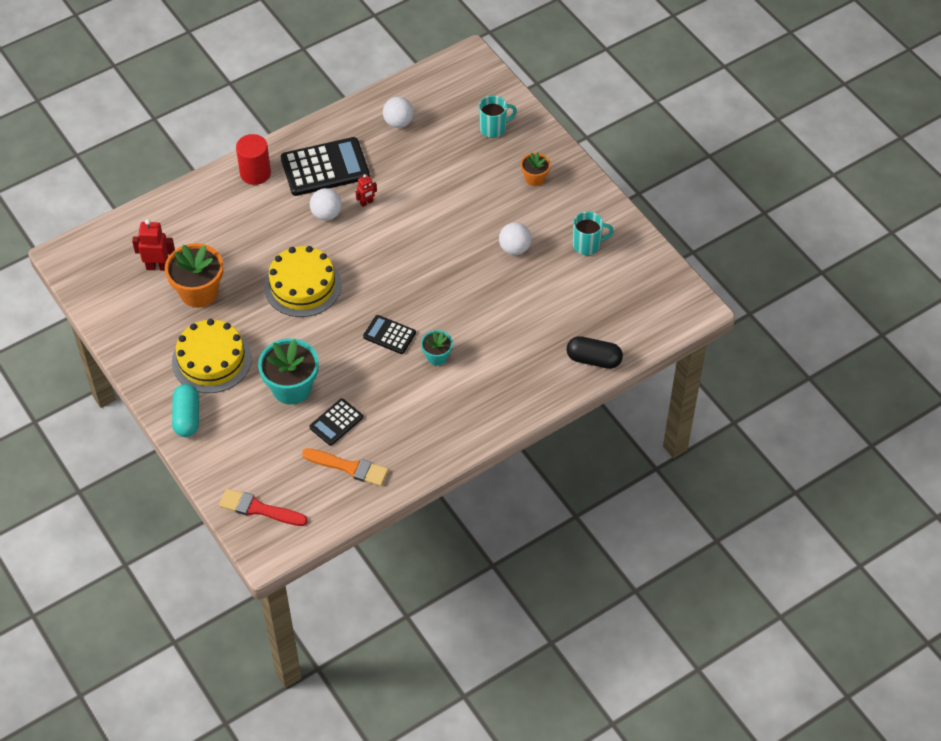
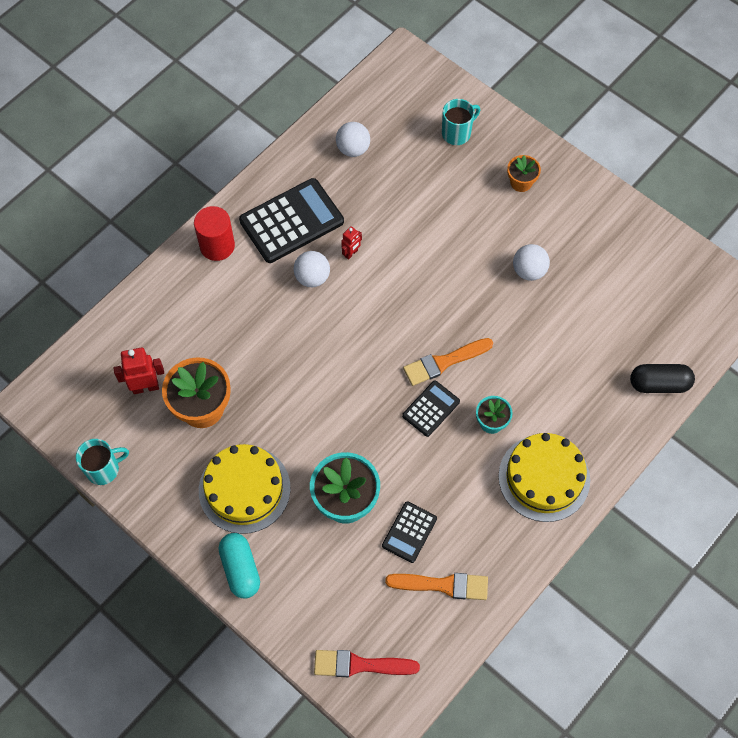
camera: 15 degrees left, 10 degrees up
yellow cake [264,246,342,317] -> yellow cake moved to [498,433,590,522]
black calculator [363,315,416,354] -> black calculator turned 120 degrees clockwise [402,381,460,437]
turquoise mug [573,212,614,255] -> turquoise mug moved to [76,439,129,485]
none -> orange brush [403,338,493,386]

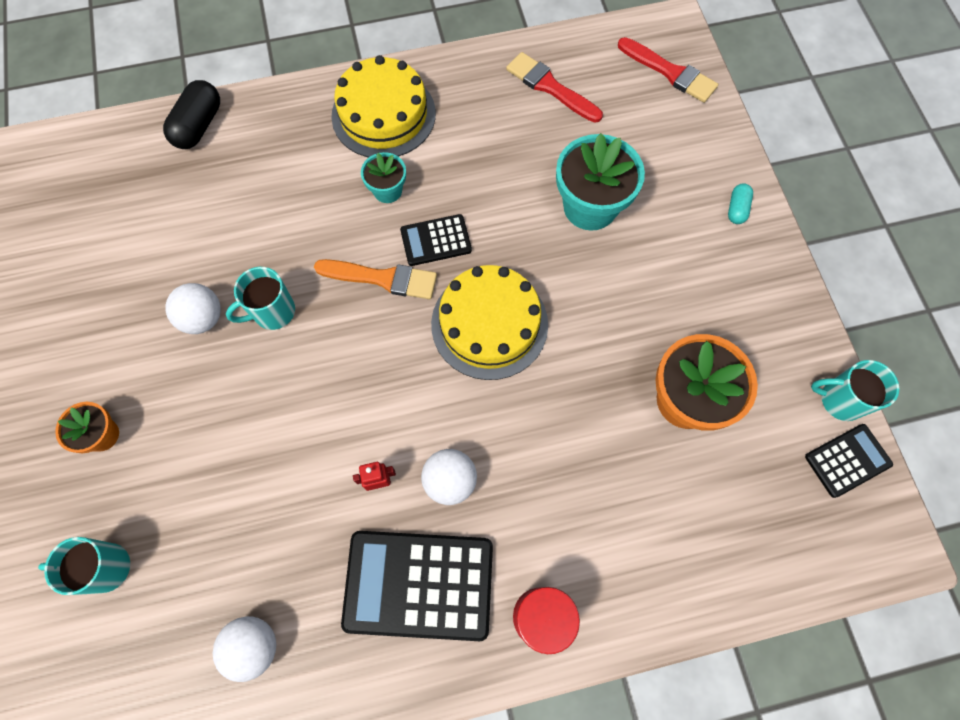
camera: 145 degrees left, 5 degrees up
red robot [113,347,164,394] -> none
yellow cake [199,444,291,534] -> yellow cake moved to [431,265,548,380]
turquoise capsule [219,533,260,599] -> turquoise capsule [728,183,753,224], size x0.56
black calculator [382,501,437,563] -> black calculator moved to [805,424,893,498]
orange brush [385,573,488,600] -> red brush [506,52,603,123]
black capsule [630,364,695,393] -> black capsule turned 75 degrees clockwise [163,80,220,149]
none -> turquoise mug [226,267,295,330]

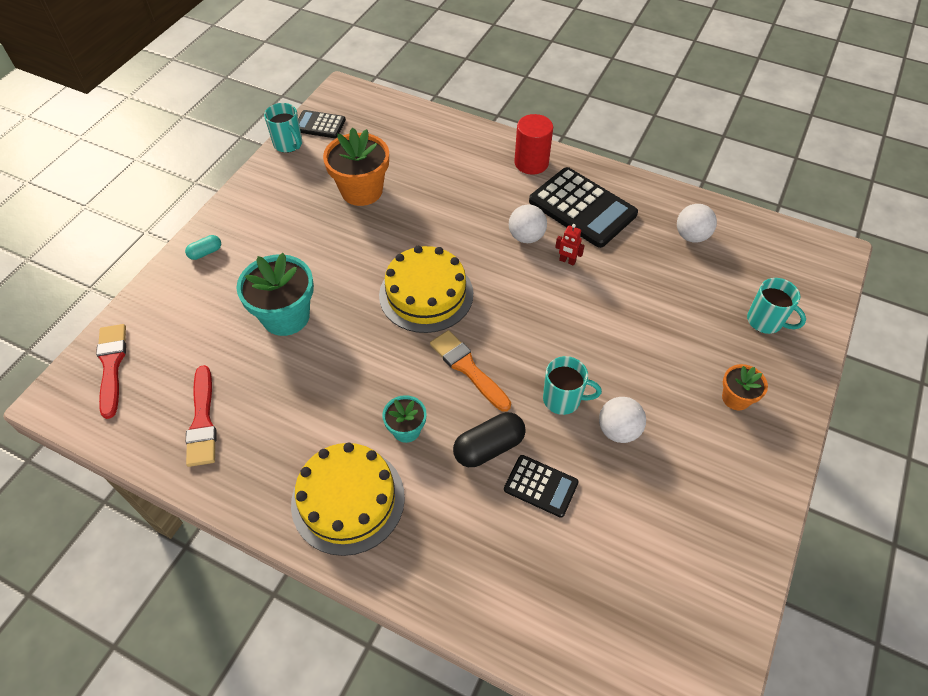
camera: 140 degrees left, 15 degrees down
black capsule [163,80,220,149] -> black capsule moved to [453,412,526,467]
black calculator [400,214,472,266] -> black calculator moved to [504,455,579,518]

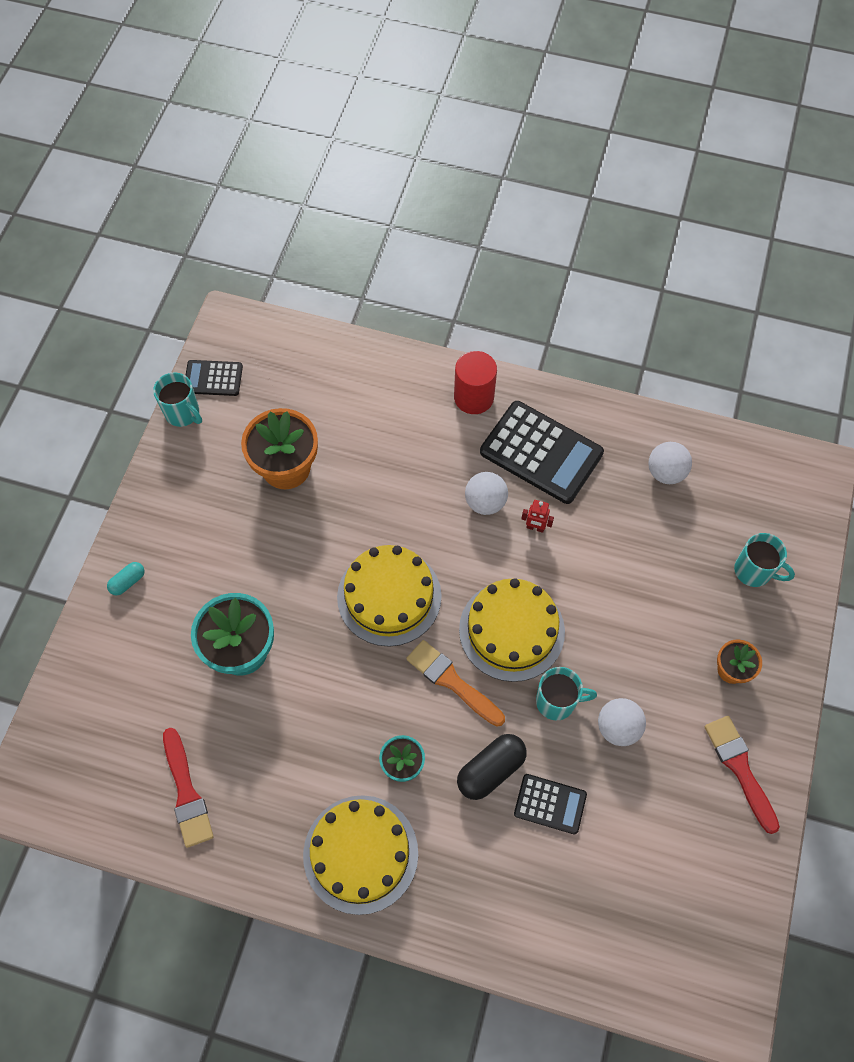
camera: 10 degrees left, 10 degrees up
red brush [96,324,126,419] -> red brush moved to [704,716,780,834]
none -> yellow cake [459,578,565,682]

